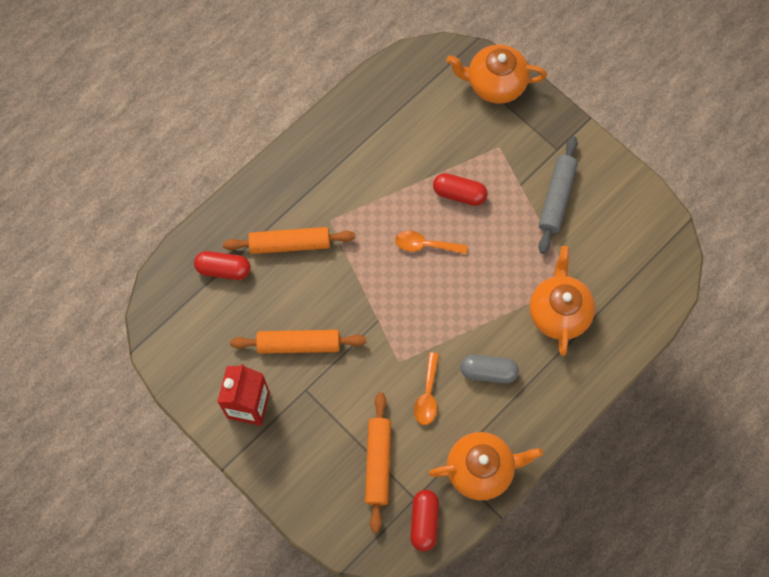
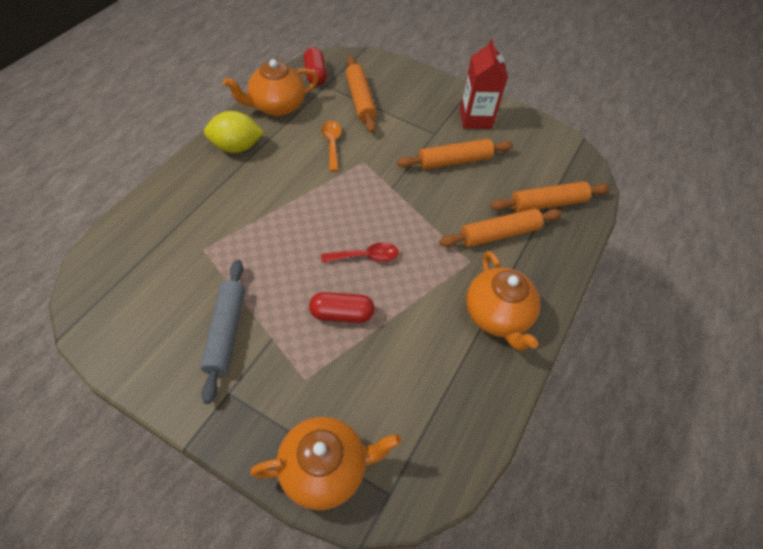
camera: 160 degrees right, 15 degrees down
red capsule [194,251,251,280] -> orange rolling pin [490,181,610,212]
orange spoon [395,231,467,254] -> red spoon [321,242,399,262]
grey capsule [460,354,519,384] -> none
orange teapot [529,246,595,356] -> orange teapot moved to [466,251,540,351]
none -> yellow lemon [204,111,264,153]

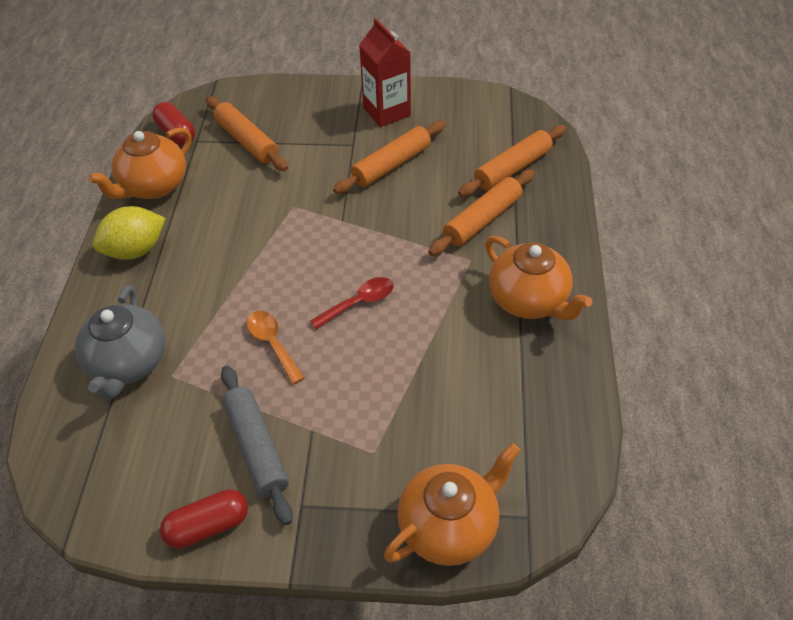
camera: 20 degrees left, 5 degrees down
red capsule [309,292,375,323] -> red capsule moved to [160,489,248,549]
orange spoon [321,121,342,172] -> orange spoon moved to [247,311,304,384]
none -> grey teapot [75,285,166,400]

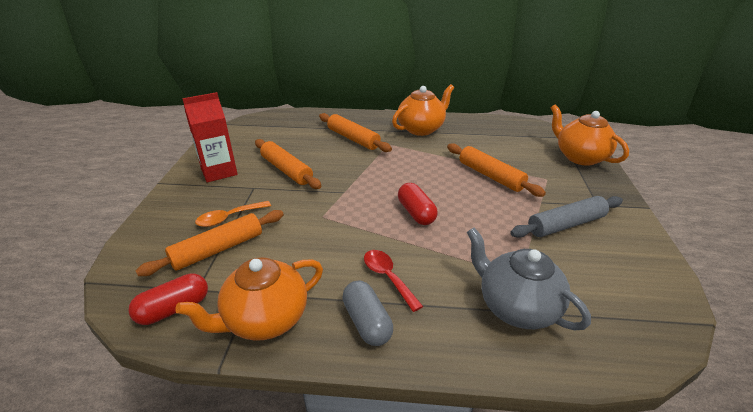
camera: 90 degrees left, 15 degrees down
grey teapot [75,285,166,400] -> grey teapot turned 135 degrees counterclockwise [467,228,591,330]
orange teapot [88,127,192,199] -> orange teapot turned 105 degrees clockwise [175,257,323,341]
yellow lemon [92,206,166,260] -> grey capsule [342,281,393,346]
red capsule [160,489,248,549] -> red capsule moved to [398,183,438,225]
orange spoon [247,311,304,384] -> orange spoon moved to [195,201,271,227]
red spoon [310,277,394,329] -> red spoon moved to [364,250,423,312]
orange rolling pin [458,125,566,197] -> orange rolling pin moved to [447,143,546,197]

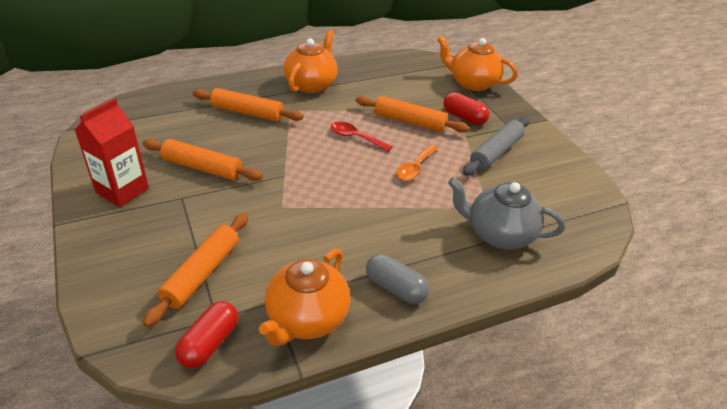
camera: 30 degrees left, 5 degrees up
orange spoon [195,201,271,227] -> orange spoon moved to [396,145,438,181]
red spoon [364,250,423,312] -> red spoon moved to [331,122,392,152]
red capsule [398,183,438,225] -> red capsule moved to [443,92,490,125]

